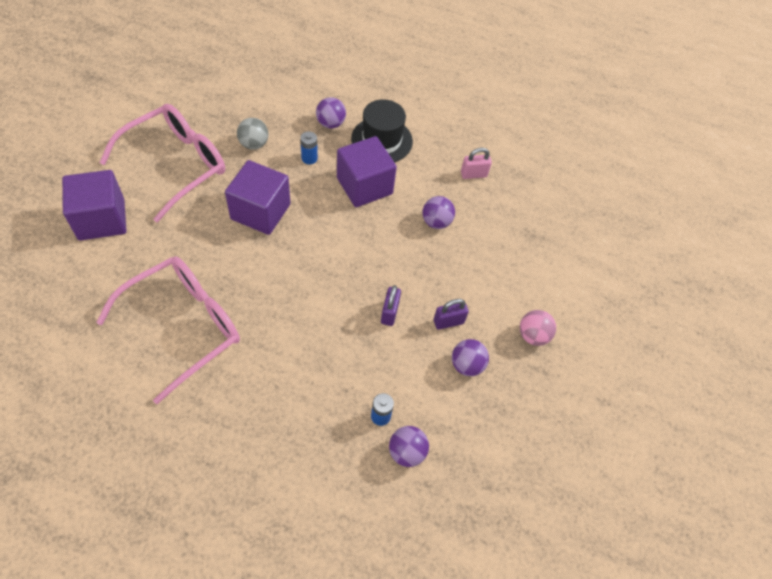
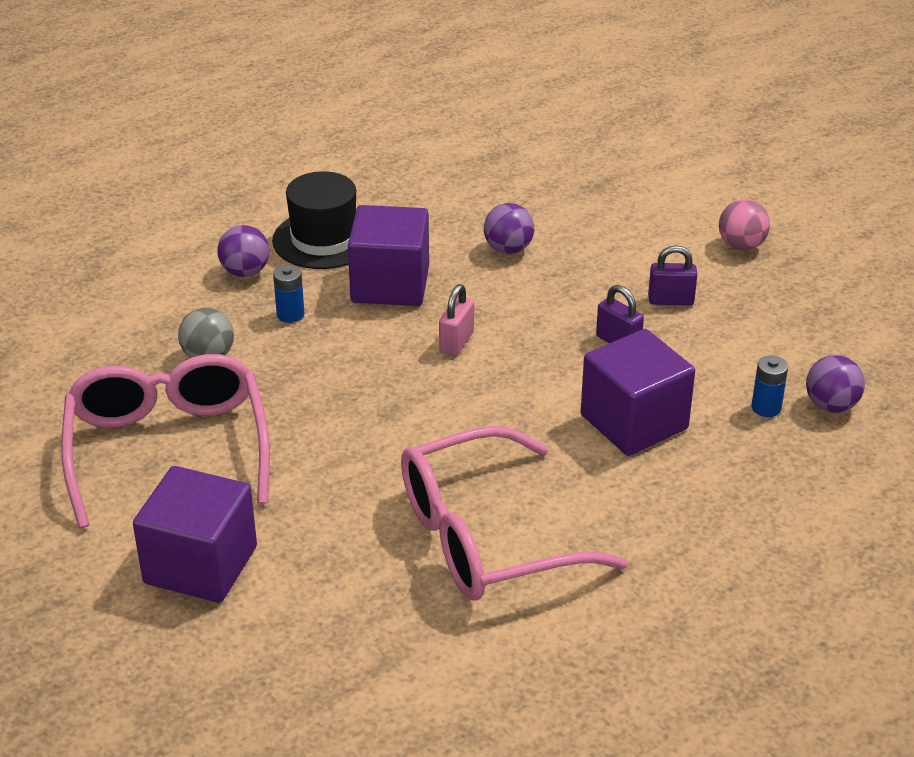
camera: 50 degrees left, 20 degrees down
pink glasses [96,256,240,404] -> pink glasses turned 105 degrees counterclockwise [401,426,628,601]
purple cube [225,160,290,235] -> purple cube moved to [581,329,695,456]
purple padlock [434,299,469,330] -> purple padlock turned 75 degrees clockwise [648,245,697,305]
purple ball [452,339,489,376] -> none
pink padlock [461,148,492,179] -> pink padlock moved to [439,284,474,356]

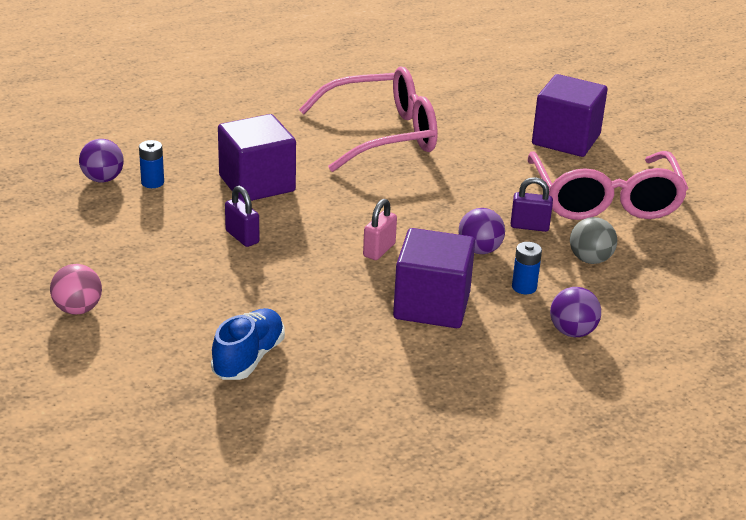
camera: 175 degrees left, 5 degrees down
black hat [272,171,356,269] -> none
purple ball [484,203,534,254] -> purple ball moved to [458,208,505,254]
purple padlock [648,245,697,305] -> purple padlock moved to [510,177,553,232]
none -> blue shoe [211,308,285,380]

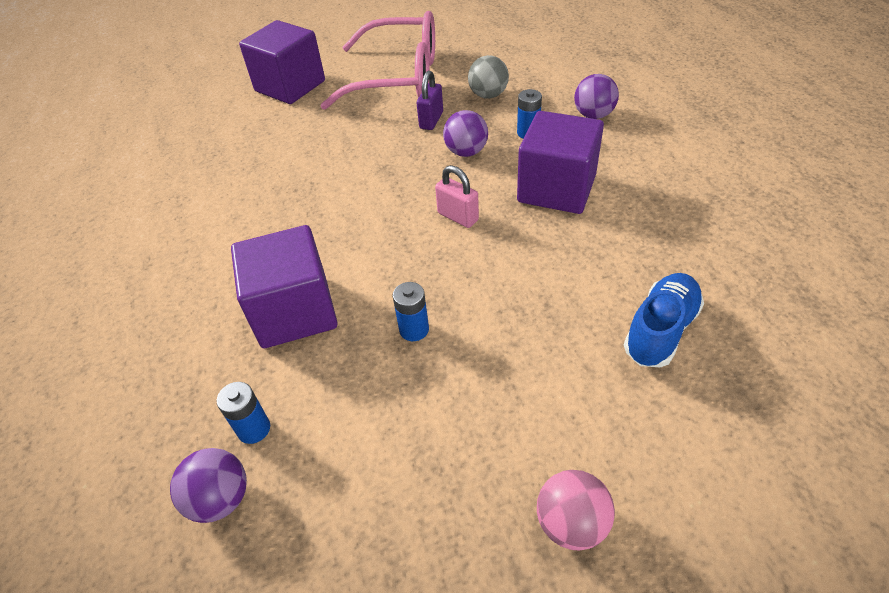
camera: 75 degrees left, 15 degrees up
blue shoe [211,308,285,380] -> blue shoe turned 90 degrees clockwise [624,273,704,367]
purple padlock [225,186,259,247] -> blue battery [393,282,429,341]
pink glasses [299,67,438,172] -> none

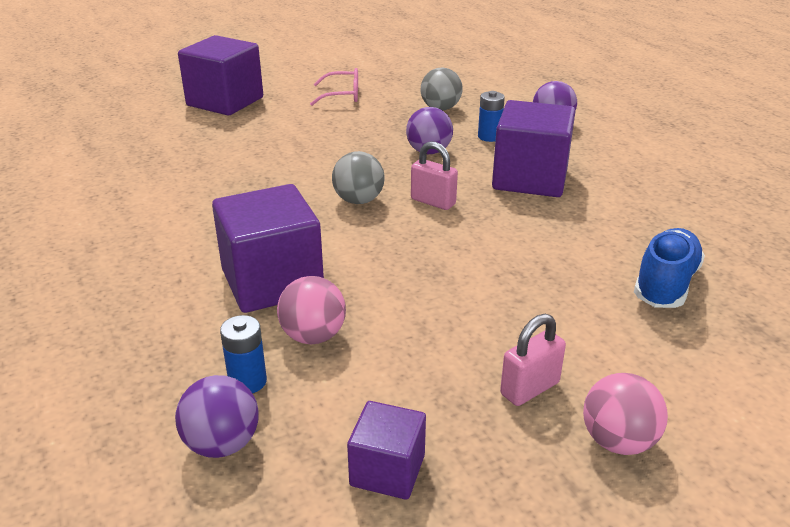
camera: 10 degrees left, 15 degrees down
pink glasses [320,11,435,110] -> pink glasses [310,68,358,106], size x0.43
blue battery [393,282,429,341] -> none
purple padlock [417,71,443,130] -> none
none -> pink ball [277,276,346,345]
none -> grey ball [332,151,385,204]
none -> purple cube [347,401,426,500]
none -> pink padlock [500,314,566,406]

